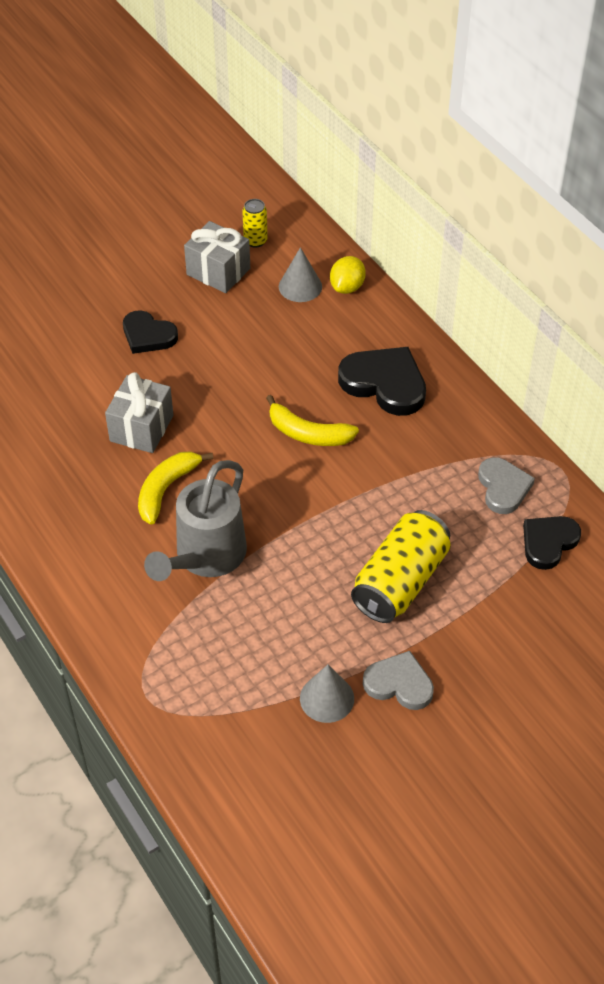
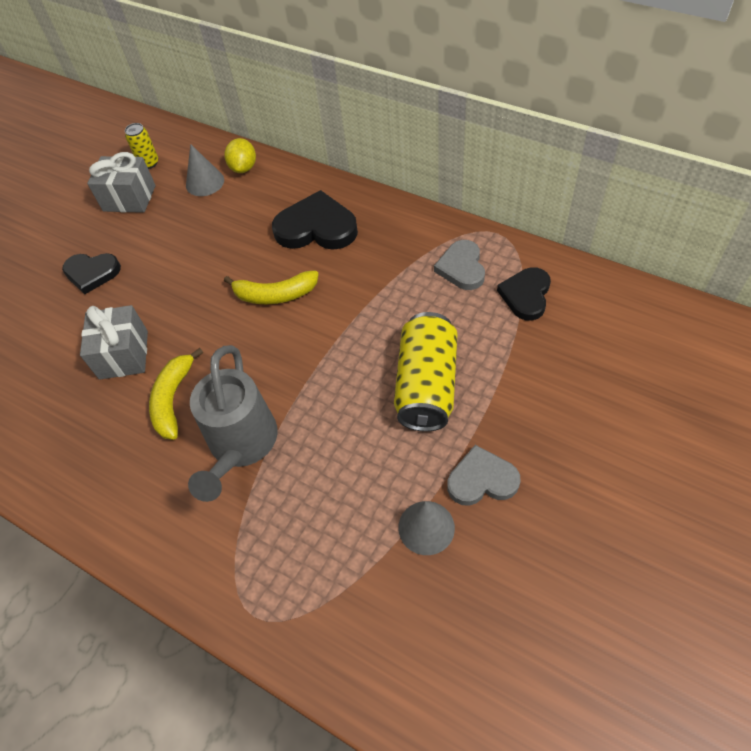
camera: 20 degrees left, 5 degrees up
grey heart [478,457,535,514] -> grey heart turned 150 degrees counterclockwise [434,240,485,290]

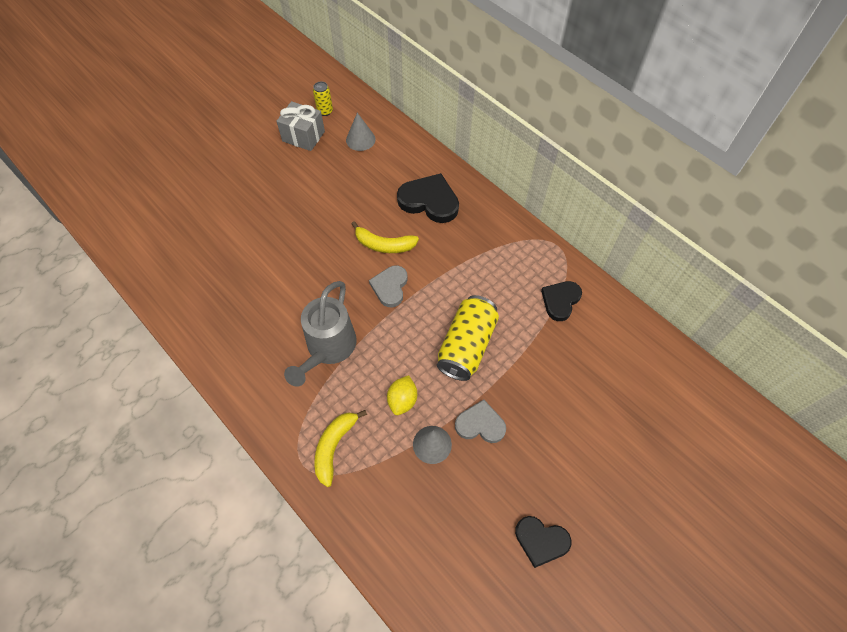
camera: 10 degrees right, 5 degrees up
black heart [62,253,121,294] -> black heart moved to [515,516,572,568]
grey gift [80,305,148,380] -> none
yellow banana [149,348,203,440] -> yellow banana moved to [314,410,367,487]
yellow lemon [224,138,256,173] -> yellow lemon moved to [387,375,417,415]
grey heart [434,240,485,290] -> grey heart moved to [369,266,408,307]

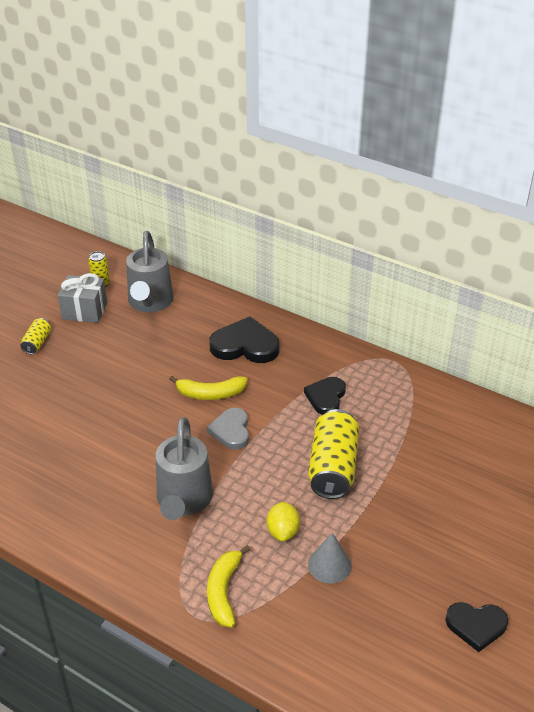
camera: 15 degrees left, 20 degrees down
grey cone [346,113,375,151] -> grey watering can [126,231,174,312]
grey heart [455,399,506,443] -> none
black heart [541,281,582,321] -> black heart moved to [304,377,346,415]
none -> yellow can [21,318,51,354]

